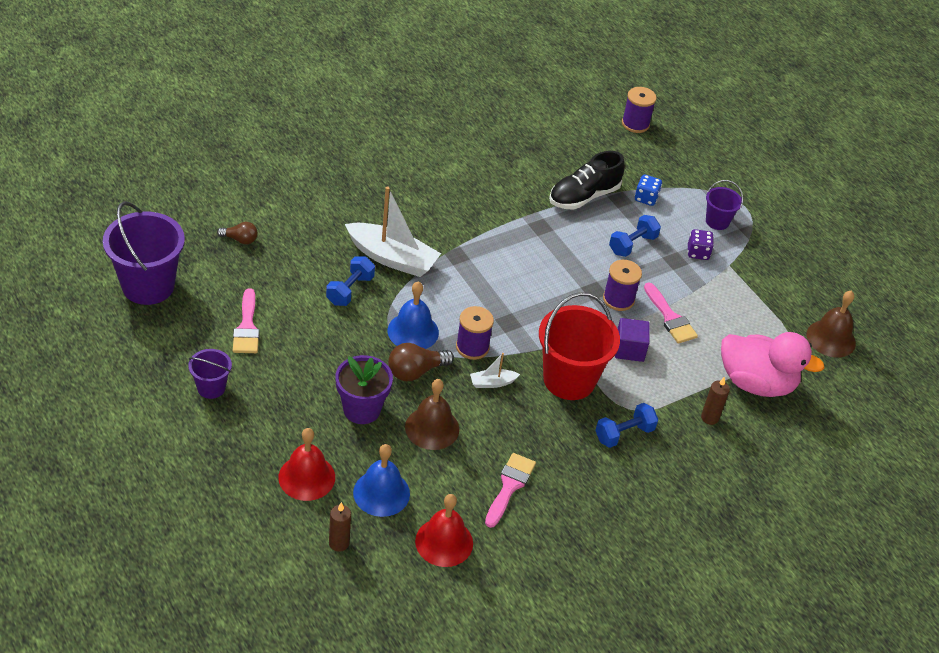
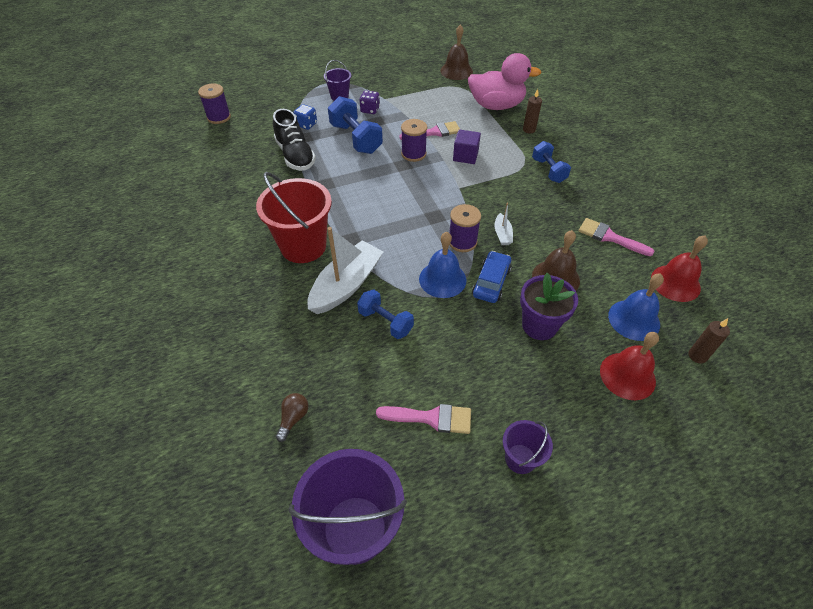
camera: 75 degrees left, 5 degrees up
brown light bulb [388,343,454,381] -> blue car [472,251,512,303]
red bucket [539,292,620,400] -> red bucket moved to [256,172,332,263]
blue dumbbell [609,215,661,257] -> blue dumbbell [328,96,383,154], size x1.55
pink duck [721,332,824,397] -> pink duck turned 60 degrees clockwise [468,53,541,110]

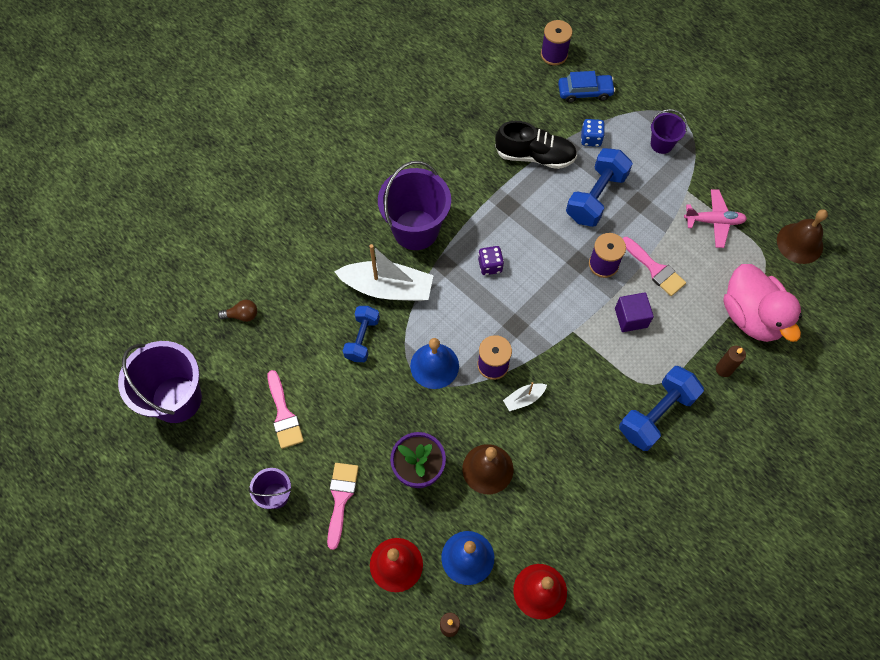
camera: 65 degrees right, 15 degrees up
red bucket [256,172,332,263] -> purple bucket [378,161,451,250]
black shoe [273,109,316,171] -> black shoe turned 120 degrees counterclockwise [495,121,577,169]
purple dice [359,90,380,114] -> purple dice moved to [478,246,504,275]
blue car [472,251,512,303] -> blue car moved to [558,71,615,103]
blue dumbbell [532,141,571,183] -> blue dumbbell [619,366,704,451], size x1.55
pink brush [579,218,655,256] -> pink brush moved to [327,463,359,550]
none -> pink plane [684,189,747,248]

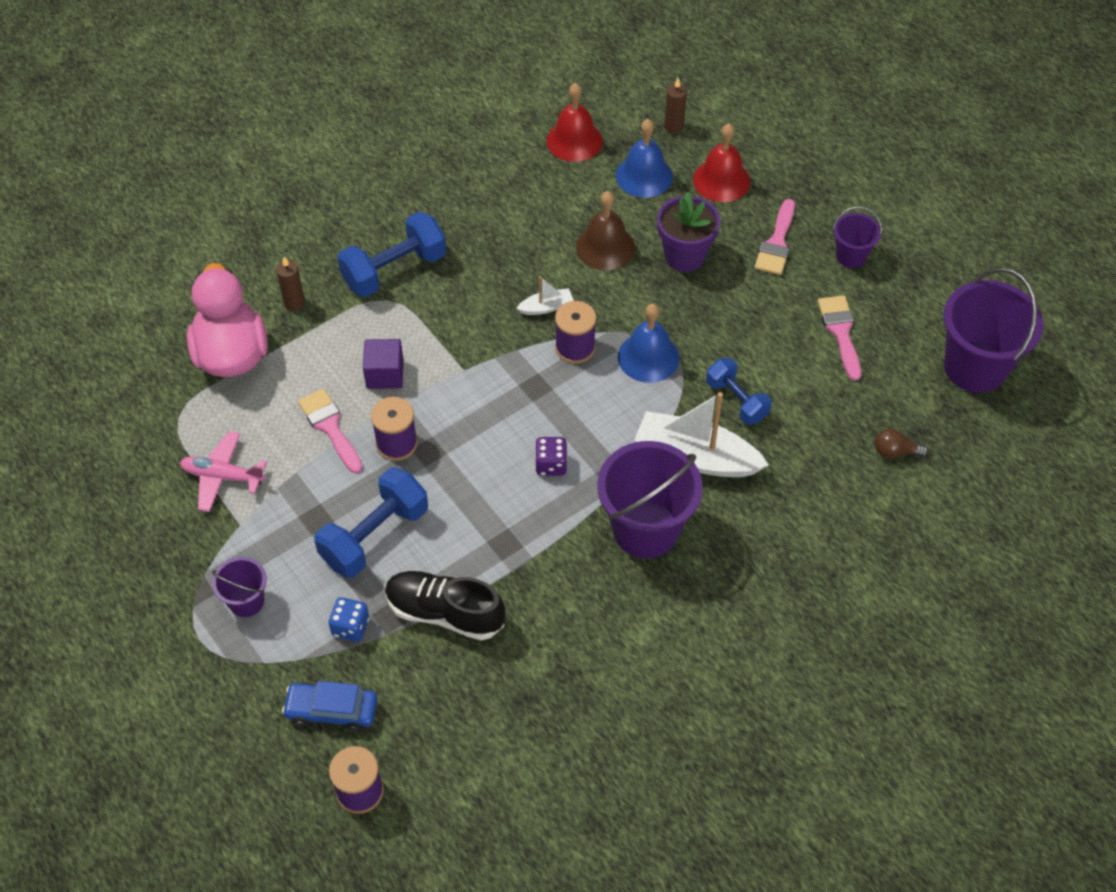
camera: 170 degrees left, 10 degrees down
blue dumbbell [343,306,380,362] -> blue dumbbell turned 60 degrees counterclockwise [706,358,772,425]
brown bell [777,209,828,264] -> none

